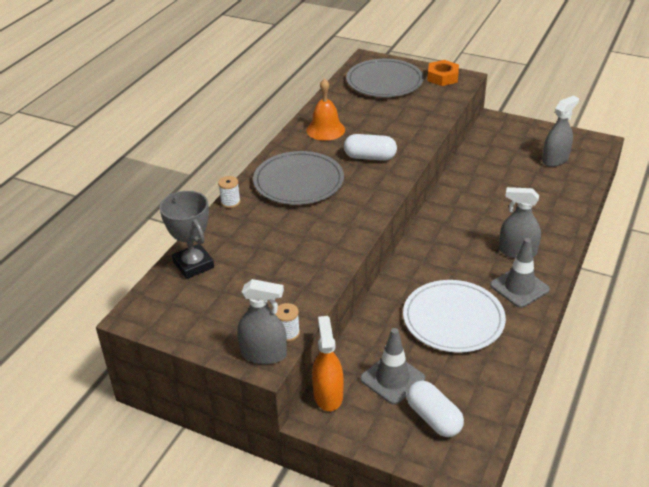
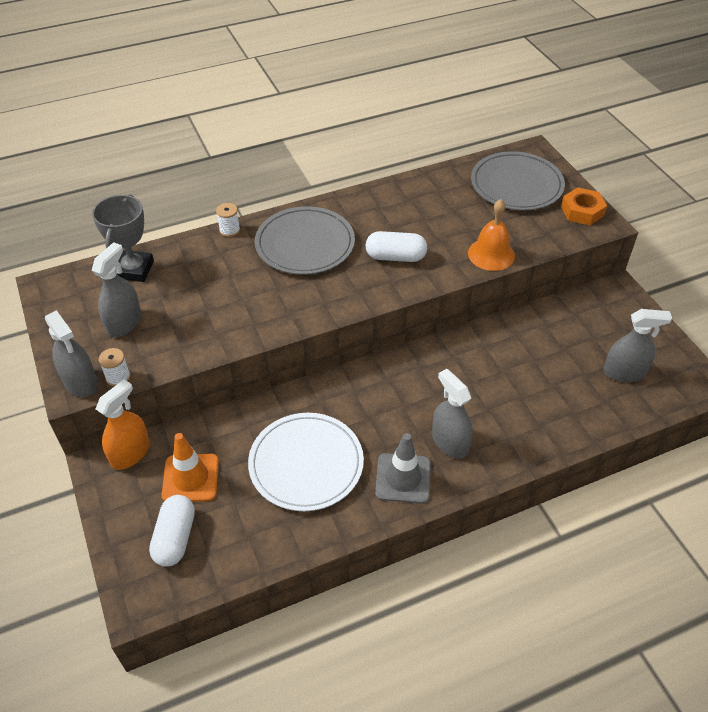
camera: 40 degrees right, 10 degrees up
orange bell [306,78,345,141] -> orange bell moved to [468,199,515,271]
white capsule [344,134,397,161] -> white capsule turned 45 degrees counterclockwise [366,231,427,262]
grey traffic cone [360,328,425,405] -> orange traffic cone [162,433,219,502]
none -> grey spray bottle [91,242,141,337]

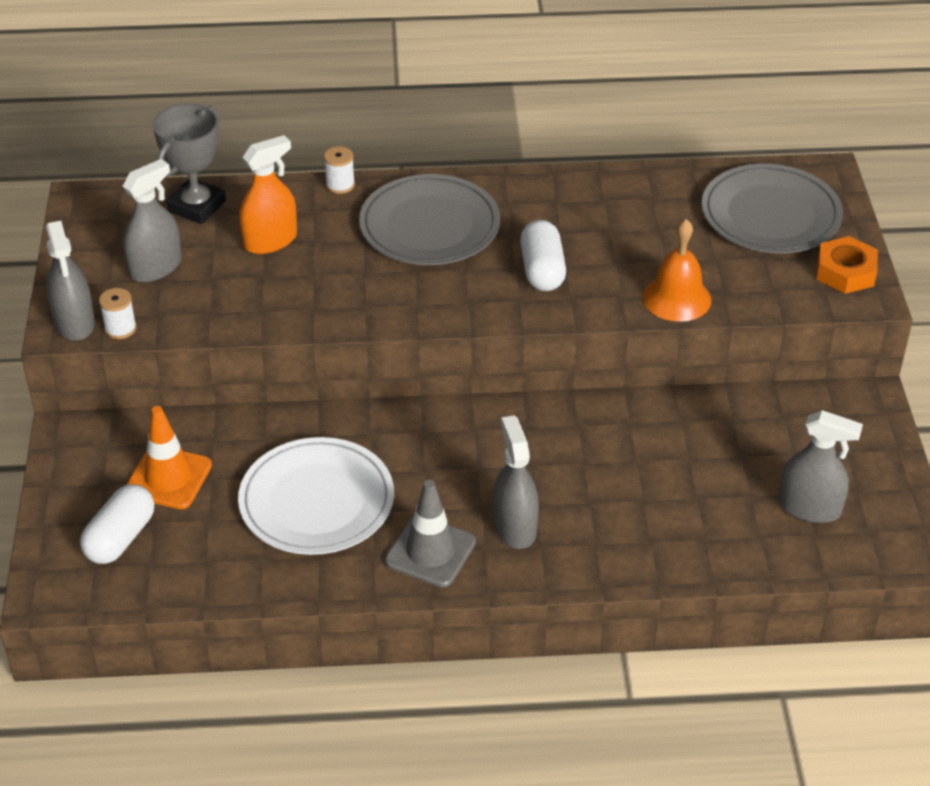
camera: 20 degrees right, 5 degrees down
orange spray bottle [96,380,150,470] -> orange spray bottle moved to [239,135,297,254]
white capsule [366,231,427,262] -> white capsule turned 60 degrees clockwise [520,220,566,291]

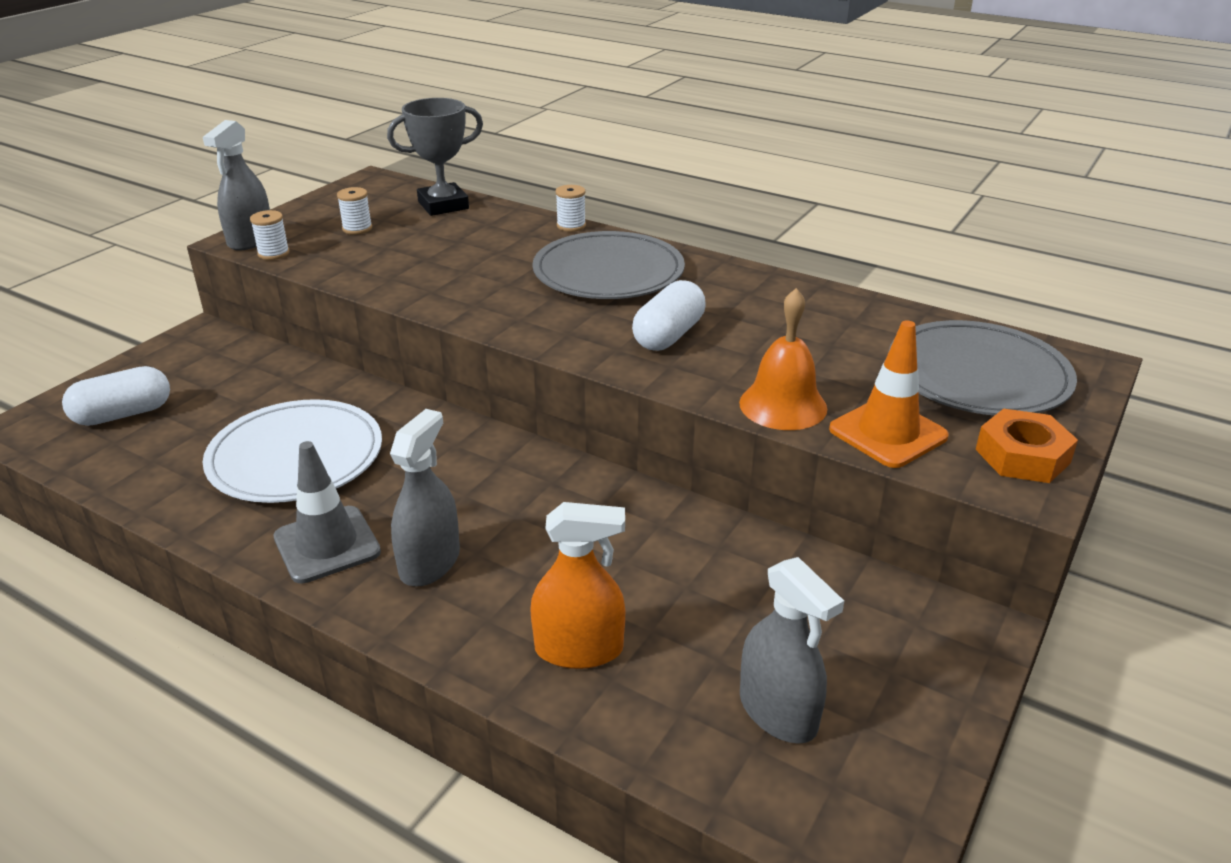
camera: 35 degrees right, 10 degrees down
grey spray bottle [123,159,182,282] -> white spool [337,187,372,234]
orange traffic cone [126,406,212,509] -> orange traffic cone moved to [829,320,949,468]
orange spray bottle [239,135,297,254] -> orange spray bottle moved to [530,502,625,669]

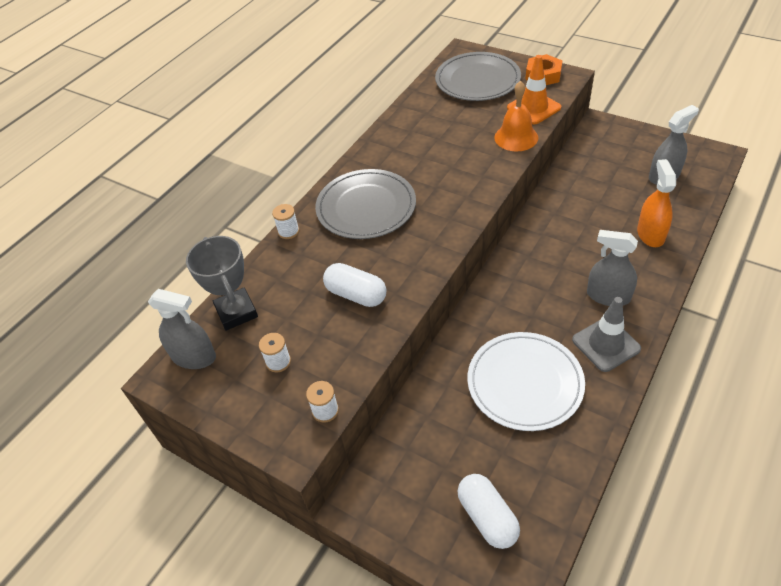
camera: 85 degrees left, 15 degrees up
grey spray bottle [203,120,270,251] -> grey spray bottle moved to [148,289,216,369]
white capsule [632,280,706,351] -> white capsule moved to [323,263,386,307]

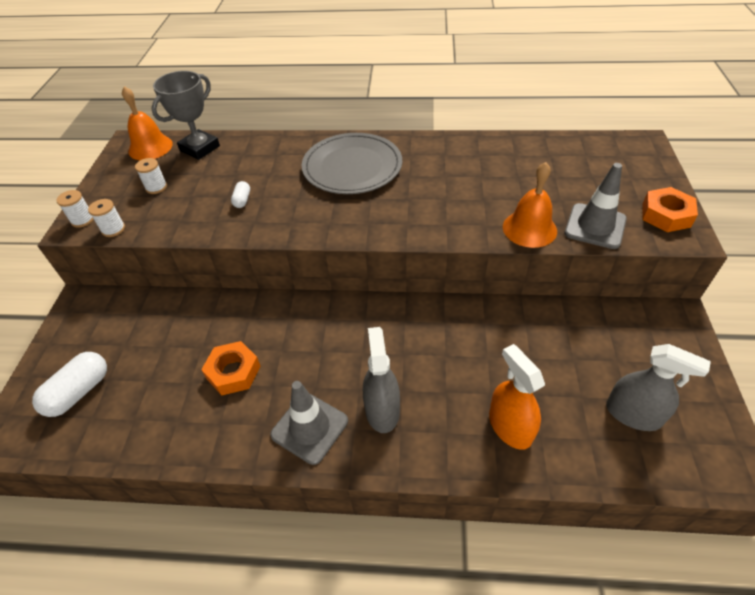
camera: 60 degrees right, 0 degrees up
grey spray bottle [148,289,216,369] -> orange bell [122,86,173,160]
white spool [272,204,299,239] -> white spool moved to [56,190,94,228]
white capsule [323,263,386,307] -> white capsule [231,181,250,208], size x0.51
grey plate [435,52,521,101] -> none
white plate [468,332,585,431] -> orange nut [201,341,260,395]
orange traffic cone [507,55,561,124] -> grey traffic cone [565,163,627,249]
orange spray bottle [637,159,676,247] -> orange spray bottle turned 90 degrees counterclockwise [489,344,545,450]

